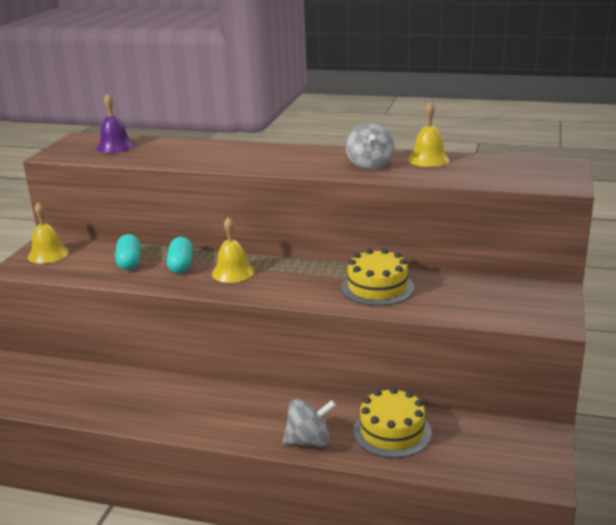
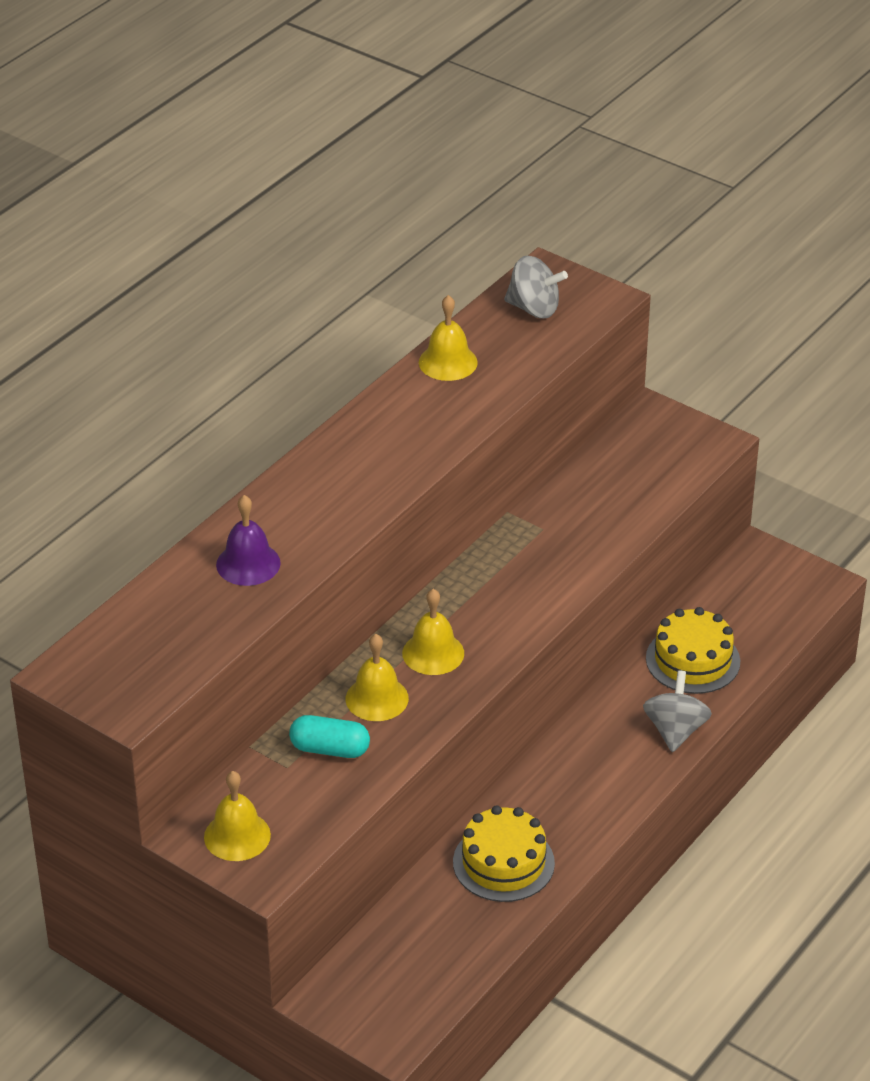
camera: 70 degrees left, 15 degrees up
purple bell [96,93,135,153] -> purple bell moved to [216,495,281,586]
turquoise capsule [167,237,193,273] -> yellow bell [346,634,409,721]
yellow cake [341,248,414,306] -> yellow cake moved to [453,805,555,902]
grey spinning top [346,123,395,170] -> grey spinning top moved to [504,256,568,318]

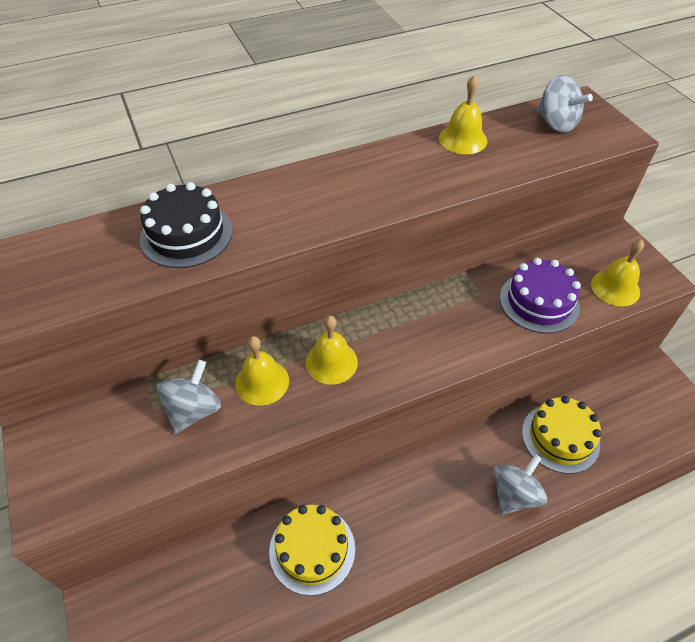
camera: 30 degrees right, 10 degrees up
yellow bell [204,771,271,861] -> yellow bell moved to [591,239,644,306]
purple bell [216,495,281,586] -> black cake [140,182,232,268]
turquoise capsule [289,715,370,758] -> grey spinning top [157,360,221,434]
none -> purple cake [500,258,581,333]

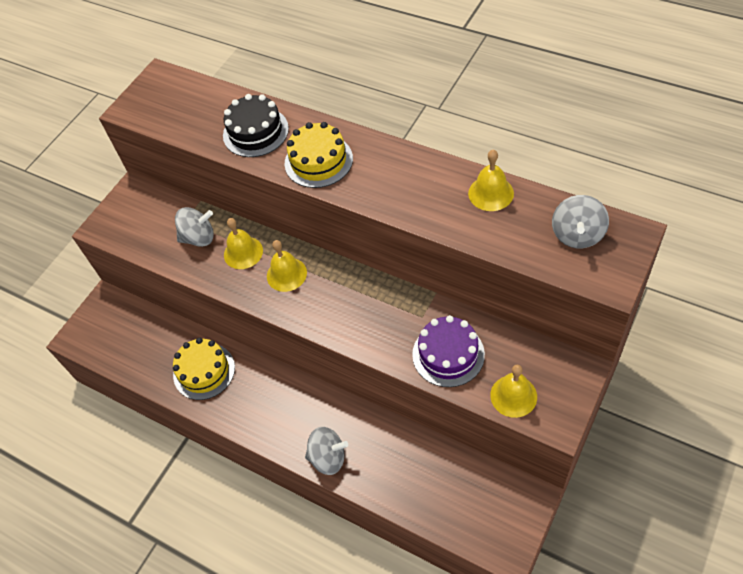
camera: 60 degrees right, 5 degrees up
yellow cake [522,396,602,474] -> yellow cake moved to [285,122,353,188]

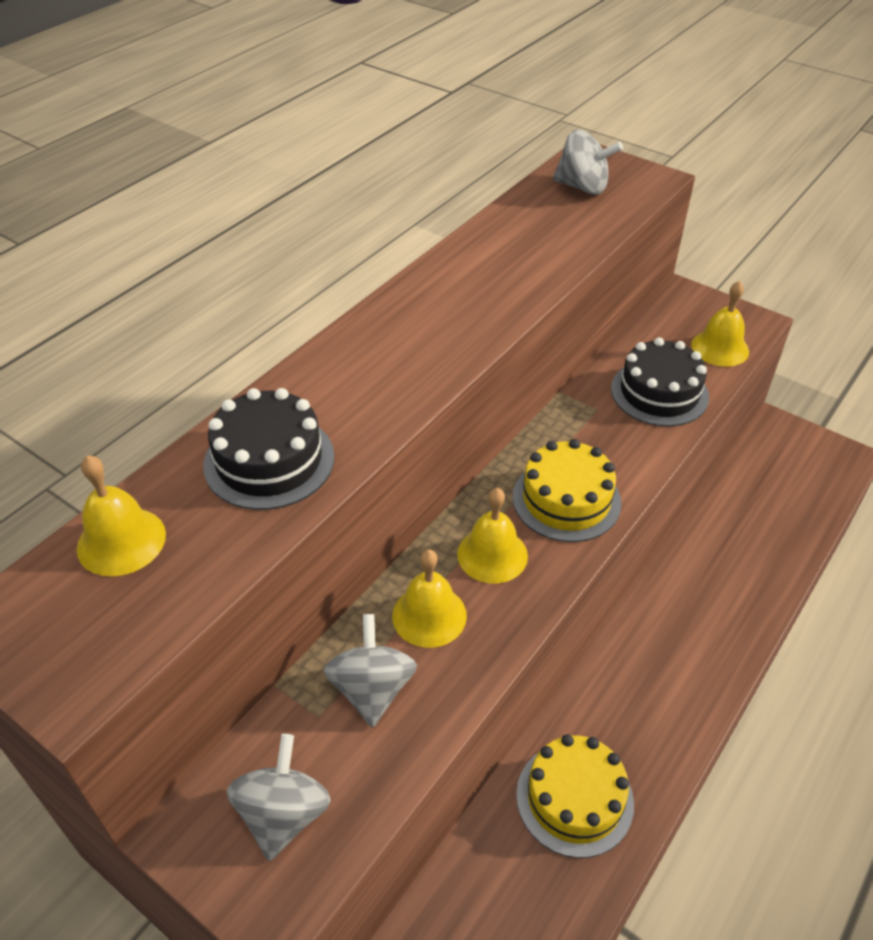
camera: 90 degrees left, 10 degrees down
yellow cake [285,122,353,188] -> yellow cake moved to [513,439,621,542]
grey spinning top [305,427,348,475] -> grey spinning top moved to [227,734,331,861]
purple cake [412,315,485,387] -> black cake [611,337,709,426]
yellow bell [468,150,514,211] -> yellow bell moved to [77,455,166,576]

